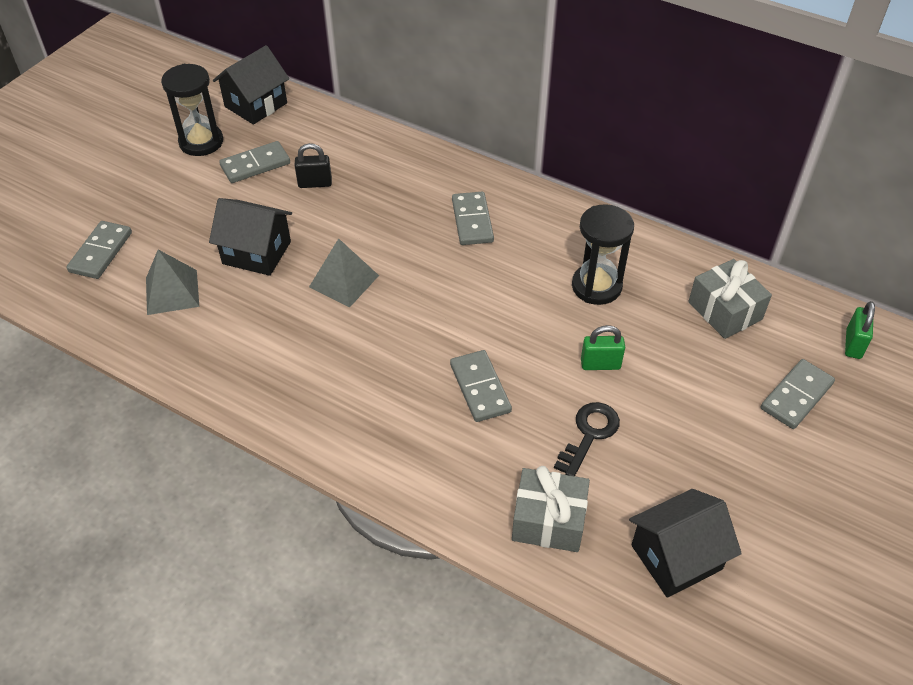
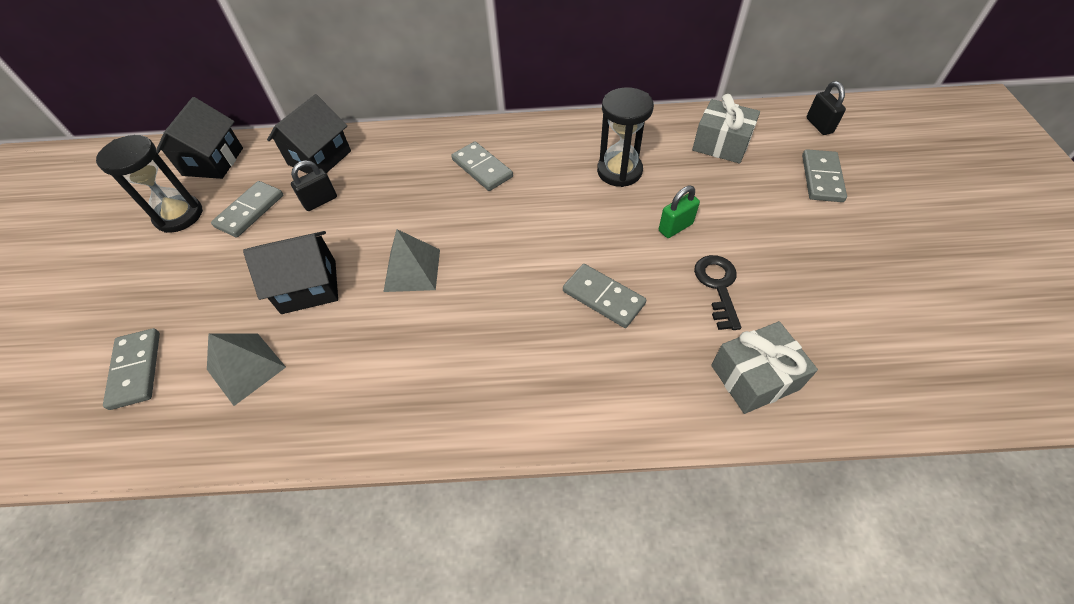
camera: 30 degrees left, 5 degrees up
black house [629,489,742,598] -> black house moved to [267,94,351,174]
green padlock [845,301,875,359] -> black padlock [807,81,846,135]

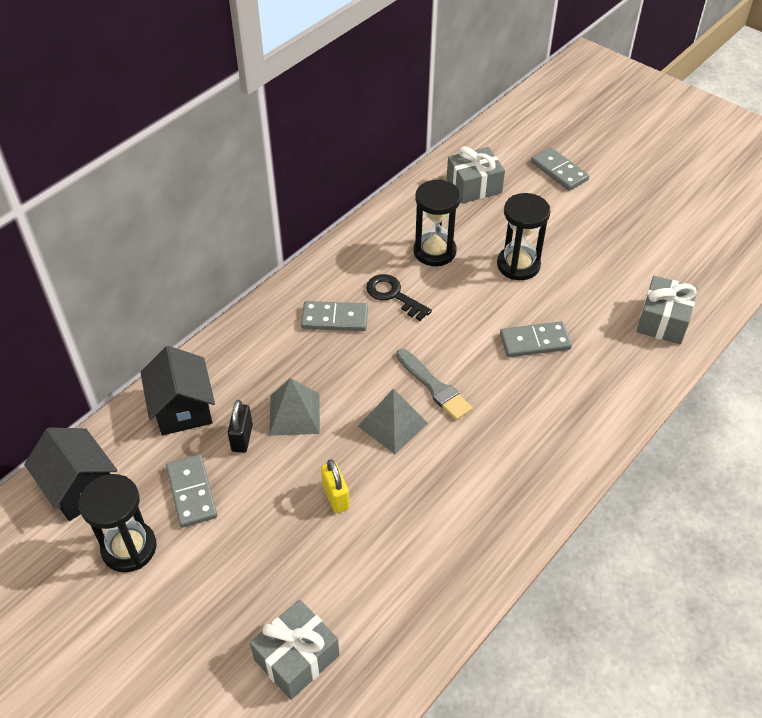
camera: 50 degrees left, 5 degrees down
grey domino [103,328,160,410] -> grey gift [250,600,339,700]
grey pyramid [207,333,286,406] -> grey pyramid moved to [269,378,320,436]
black house [243,231,338,314] -> yellow padlock [321,459,349,513]
green padlock [659,186,700,238] -> black hourglass [497,193,551,280]
black key [694,255,741,330] -> black key moved to [366,274,432,321]
black padlock [807,81,846,135] -> none
none -> grey brush [396,349,472,420]

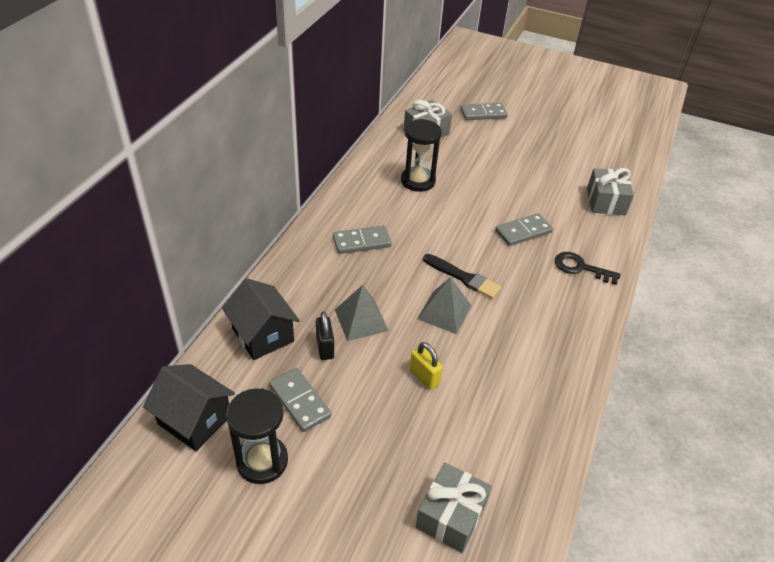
camera: 20 degrees left, 5 degrees down
black key [366,274,432,321] -> black key moved to [555,252,620,285]
grey brush [396,349,472,420] -> black brush [423,254,501,299]
black hourglass [497,193,551,280] -> none
grey domino [531,147,589,191] -> grey domino turned 45 degrees counterclockwise [460,103,508,120]

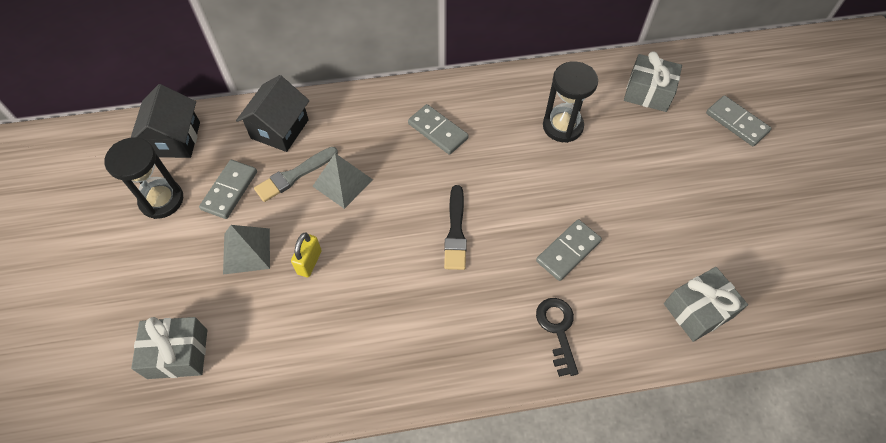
camera: 60 degrees right, 15 degrees up
black padlock [316,312,334,360] -> grey brush [254,147,338,202]
grey pyramid [417,277,472,334] -> grey pyramid moved to [223,225,270,275]
grey domino [495,213,553,246] -> grey domino turned 75 degrees counterclockwise [536,219,602,281]

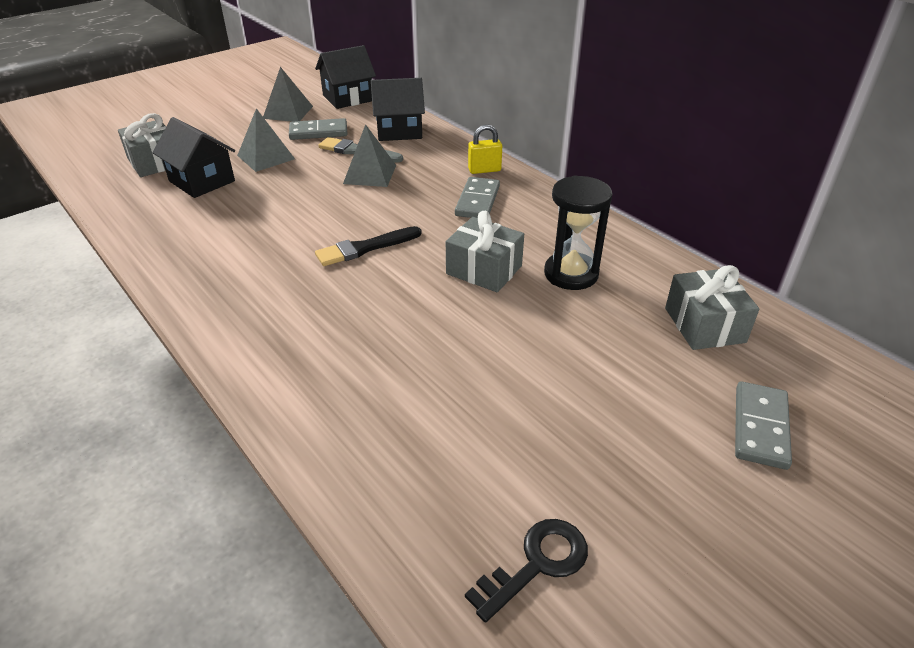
camera: 60 degrees right, 20 degrees down
black hourglass [104,137,183,219] -> grey pyramid [263,67,313,122]
yellow padlock [291,232,322,277] -> yellow padlock moved to [468,124,502,174]
grey domino [536,219,602,281] -> none
black key [536,298,578,377] -> black key moved to [465,519,588,623]
grey gift [664,267,748,342] -> grey gift moved to [446,211,524,292]
none -> black house [152,117,235,198]

